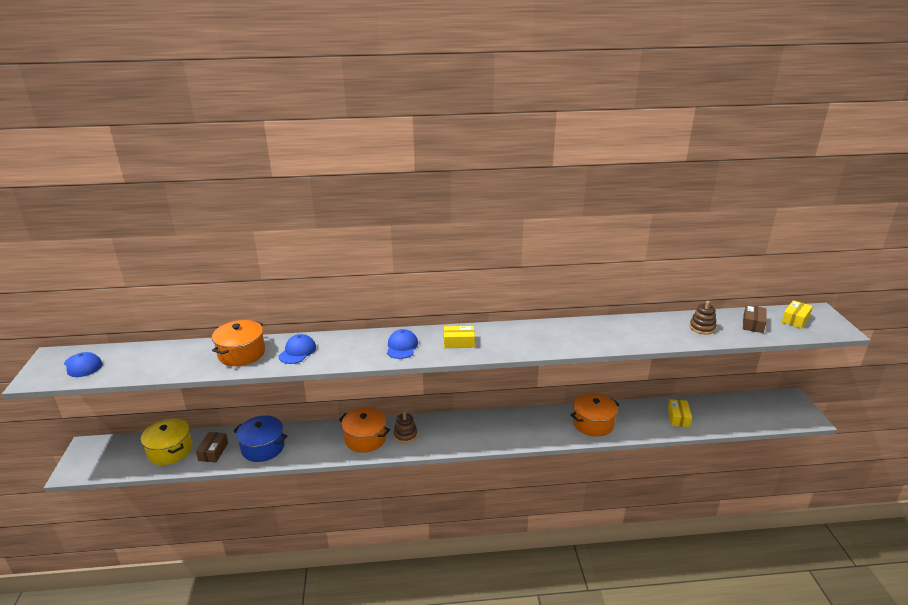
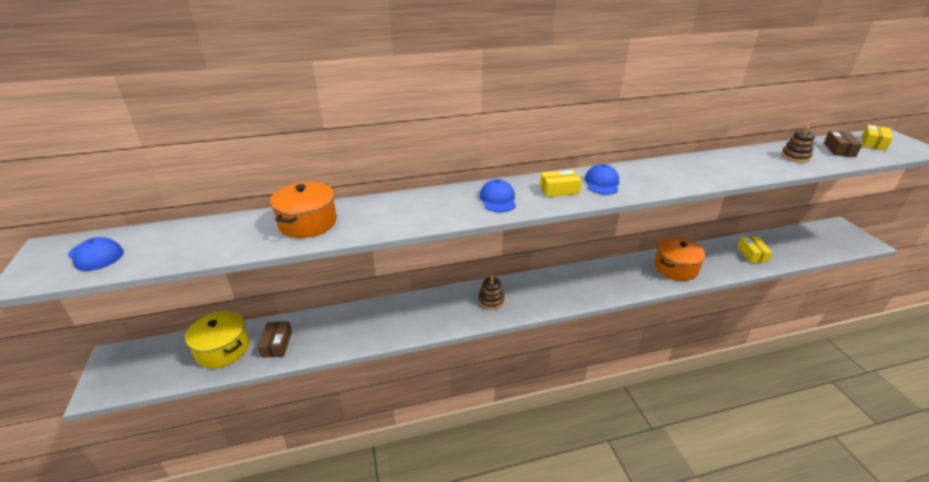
camera: 10 degrees left, 5 degrees up
blue pot [234,416,287,462] -> none
blue cap [279,334,316,364] -> blue cap moved to [585,164,619,195]
orange pot [339,407,390,453] -> none

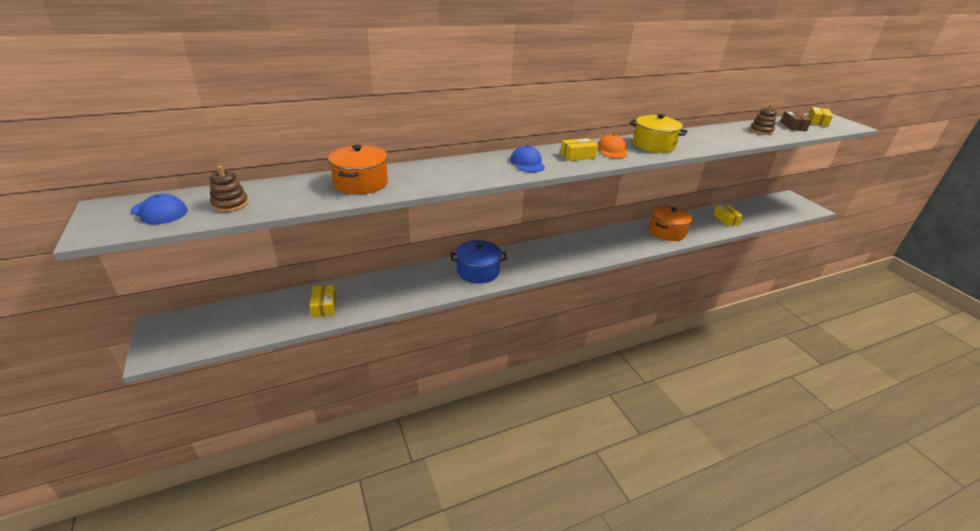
camera: 10 degrees left, 0 degrees up
yellow pot [185,311,249,368] -> yellow pot moved to [630,114,688,153]
brown box [257,321,292,358] -> yellow box [310,285,336,318]
brown stacking toy [478,276,505,310] -> brown stacking toy moved to [210,165,249,212]
blue cap [585,164,619,195] -> orange cap [597,134,628,158]
none -> blue pot [451,240,507,284]

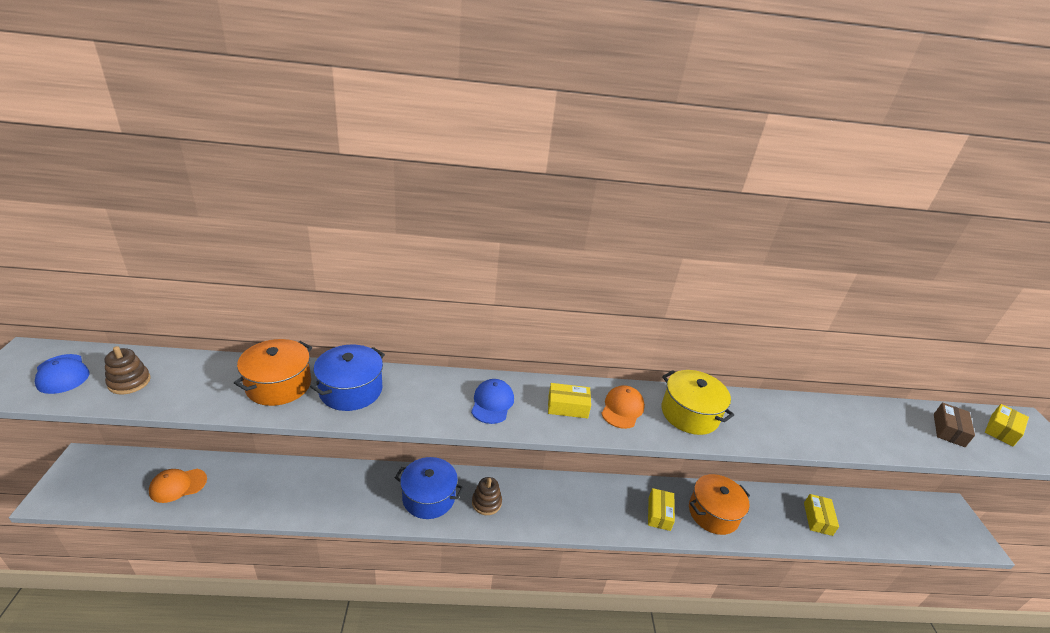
camera: 20 degrees right, 0 degrees up
yellow box [310,285,336,318] -> yellow box moved to [648,488,675,531]
brown stacking toy [750,104,777,135] -> brown stacking toy moved to [472,477,502,515]
none -> orange cap [149,469,207,503]
none -> blue pot [310,345,385,411]

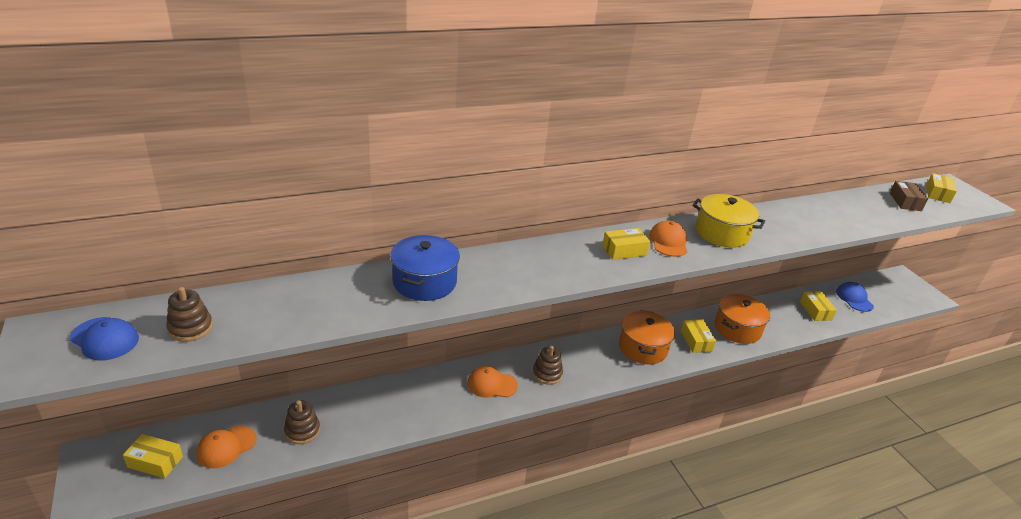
camera: 20 degrees left, 0 degrees up
orange pot [234,339,312,406] -> orange pot moved to [619,310,675,364]
blue pot [395,457,464,519] -> orange cap [467,366,518,398]
blue cap [471,379,514,424] -> blue cap moved to [836,282,874,312]
none -> yellow box [123,434,183,478]
none -> brown stacking toy [284,400,320,444]

